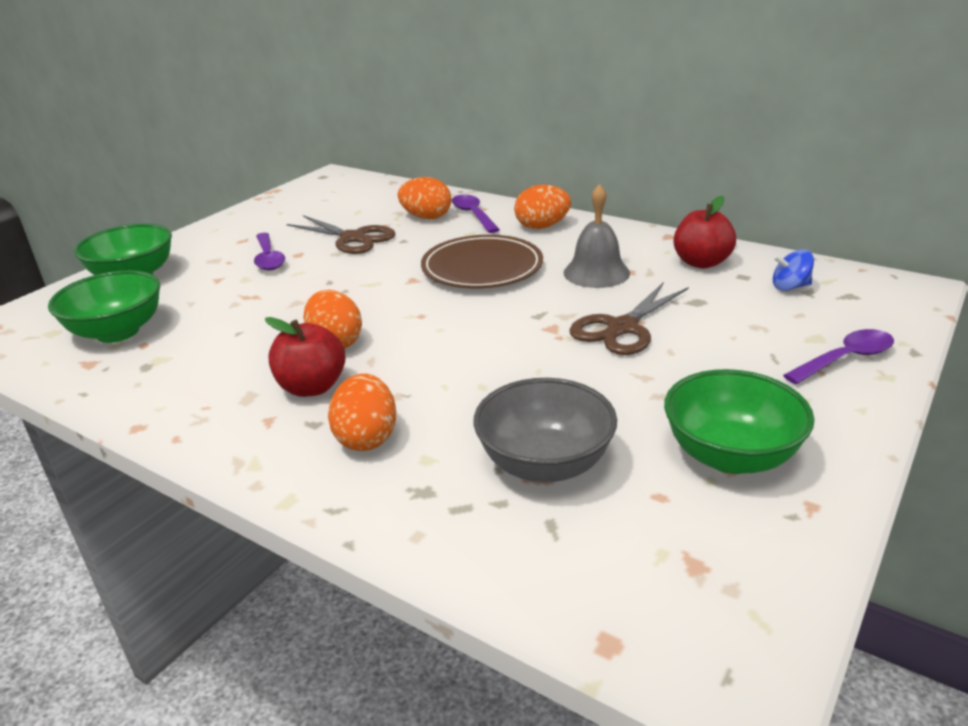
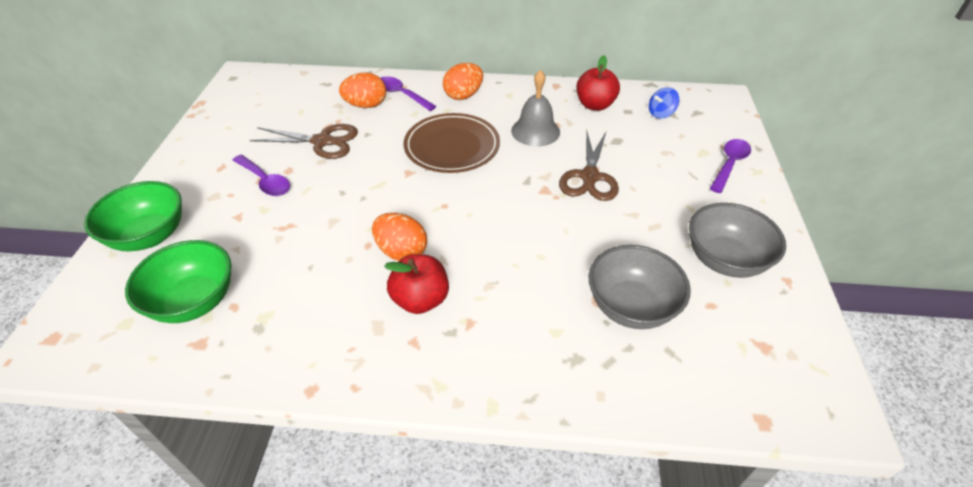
camera: 30 degrees left, 15 degrees up
orange egg [328,373,396,451] -> none
green bowl [664,369,814,474] -> grey bowl [689,203,786,278]

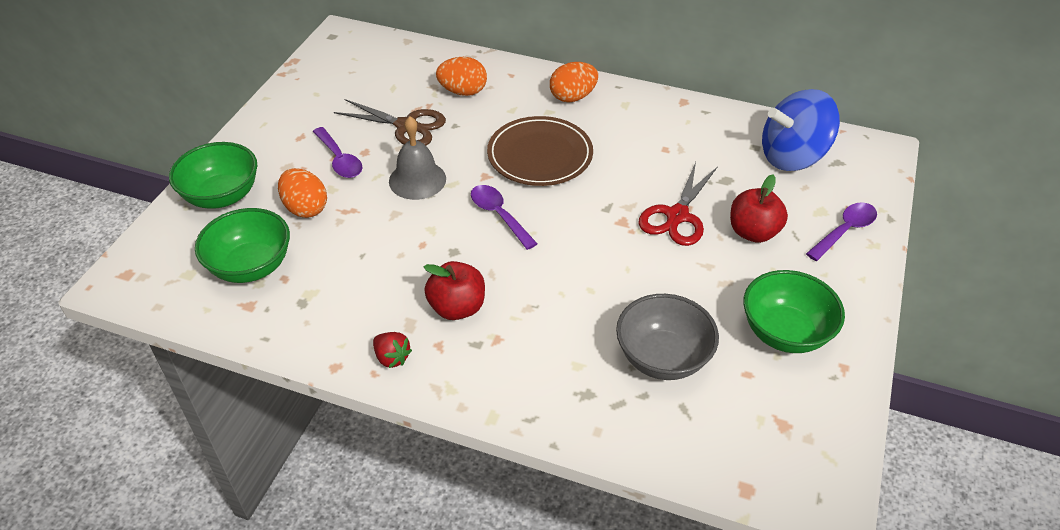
camera: 15 degrees right, 0 degrees up
orange egg [372,213,427,261] -> orange egg moved to [278,168,327,218]
purple spoon [381,76,436,111] -> purple spoon moved to [471,185,538,250]
grey bell [511,70,560,146] -> grey bell moved to [389,116,446,200]
brown scissors [559,130,619,201] -> red scissors [639,162,718,246]
red apple [576,55,620,111] -> red apple moved to [730,175,788,243]
blue spinning top [649,87,679,119] -> blue spinning top [762,89,840,171], size x2.25
grey bowl [689,203,786,278] -> green bowl [743,270,845,353]
none -> red strawberry [373,332,412,368]

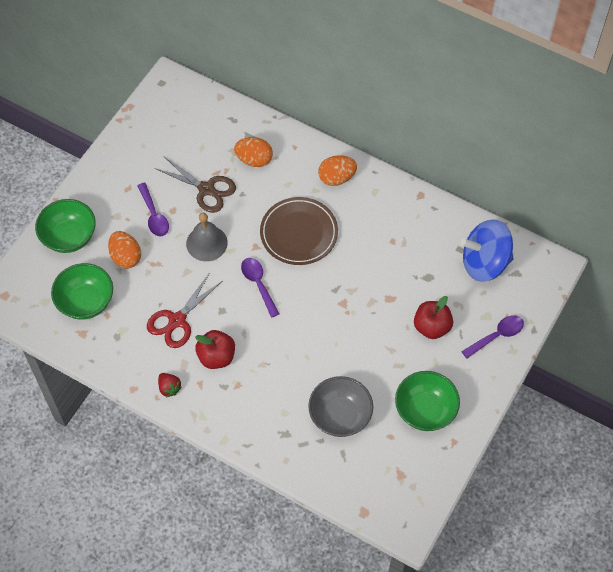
camera: 10 degrees right, 15 degrees up
red scissors [639,162,718,246] -> red scissors moved to [147,272,222,348]

